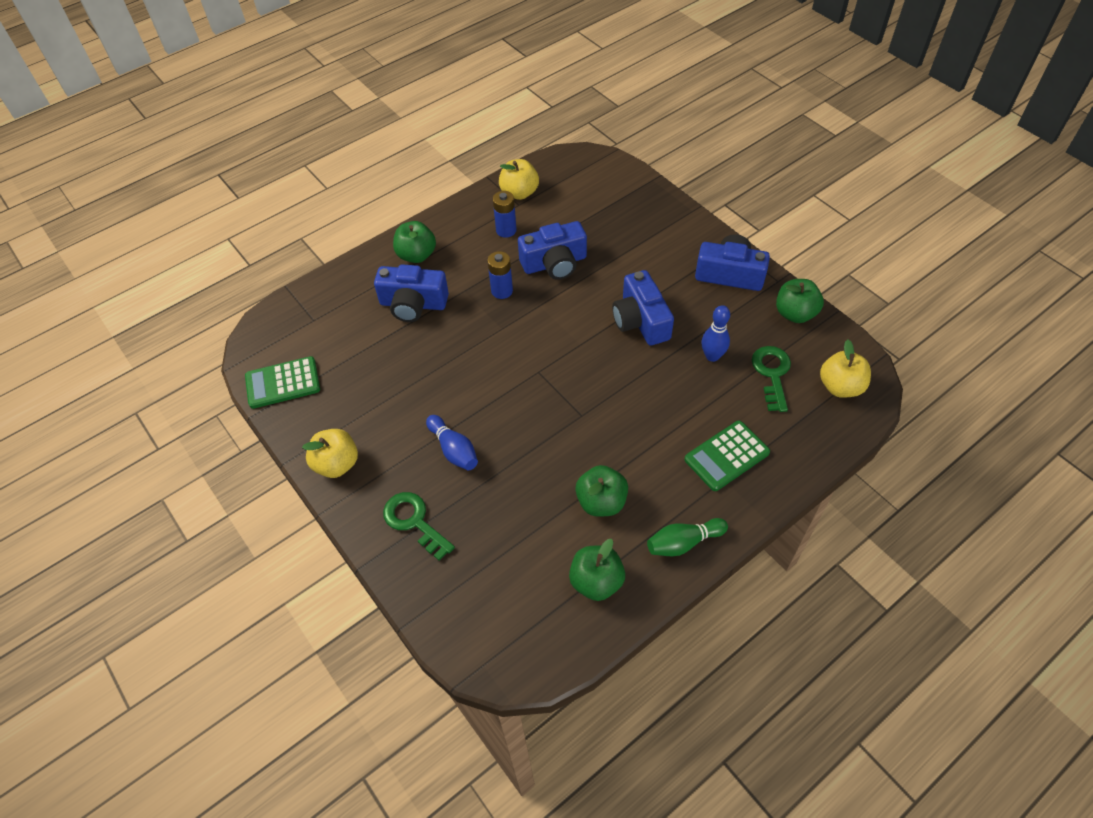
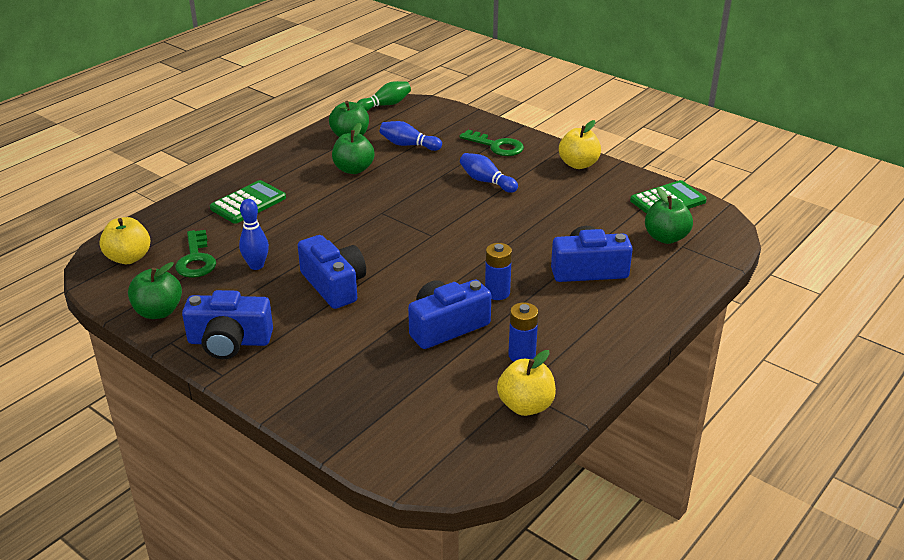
camera: 165 degrees right, 20 degrees down
green apple [393,221,436,263] -> green apple moved to [645,187,693,244]
green bowling pin [647,518,728,556] -> green bowling pin moved to [357,81,411,111]
none -> blue bowling pin [380,121,442,151]

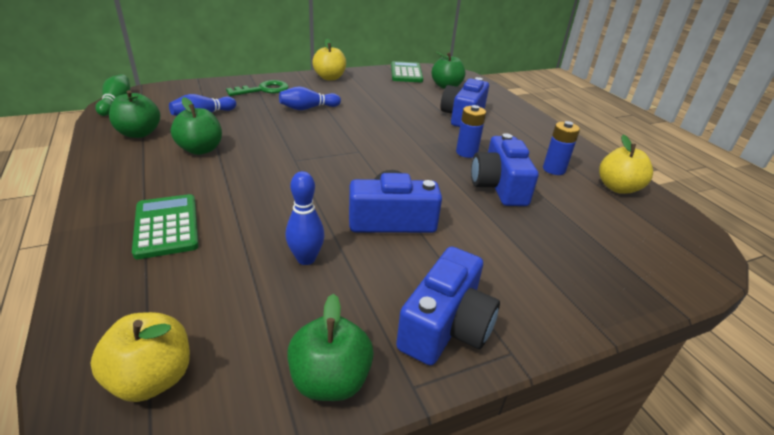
camera: 65 degrees left, 0 degrees up
green key [175,230,216,278] -> none

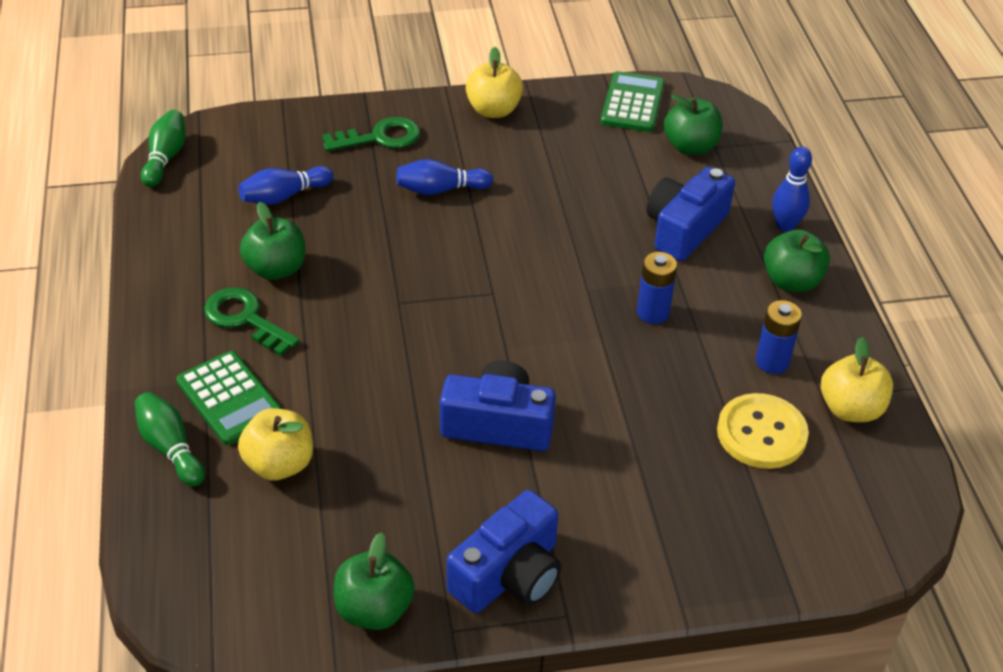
camera: 15 degrees right, 10 degrees up
yellow apple [90,312,190,402] -> yellow apple moved to [238,408,313,481]
green apple [109,90,160,138] -> green apple moved to [764,229,830,292]
green calculator [132,194,199,259] -> green calculator turned 150 degrees clockwise [177,351,282,445]
blue bowling pin [285,171,325,265] -> blue bowling pin moved to [772,146,812,232]
blue camera [471,133,539,206] -> none
none -> green bowling pin [135,392,205,487]
none -> green key [204,287,300,356]
none -> yellow button [717,393,809,469]

